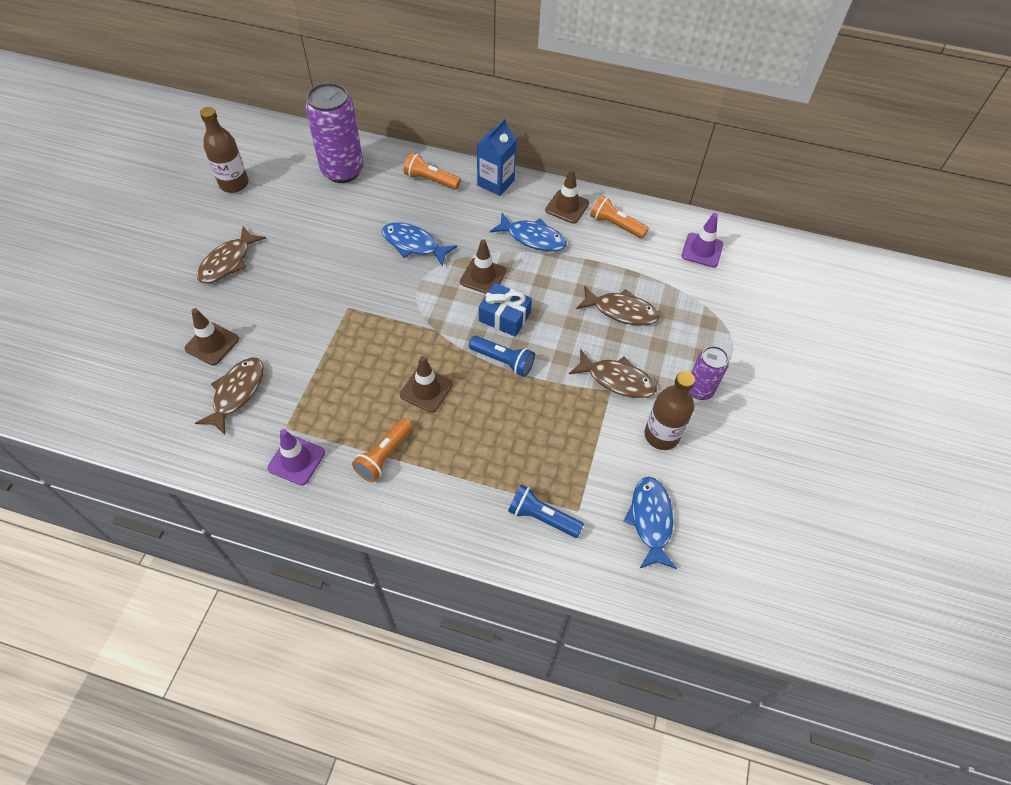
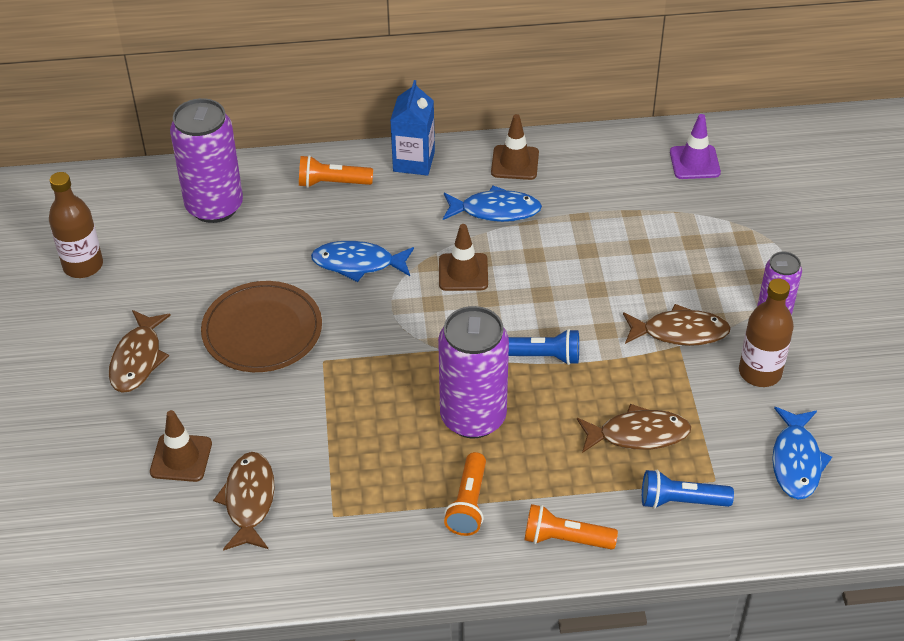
camera: 20 degrees left, 10 degrees down
purple traffic cone [268,429,325,485] -> none
brown traffic cone [400,356,453,413] -> purple can [438,306,509,438]
blue gift [479,283,532,337] -> none
brown fish [576,286,660,326] -> brown fish moved to [577,404,691,453]
orange flashlight [590,195,649,239] -> orange flashlight moved to [524,504,618,550]
blue fish [624,477,677,569] -> blue fish turned 150 degrees counterclockwise [772,407,832,499]
none -> brown plate [201,281,322,372]

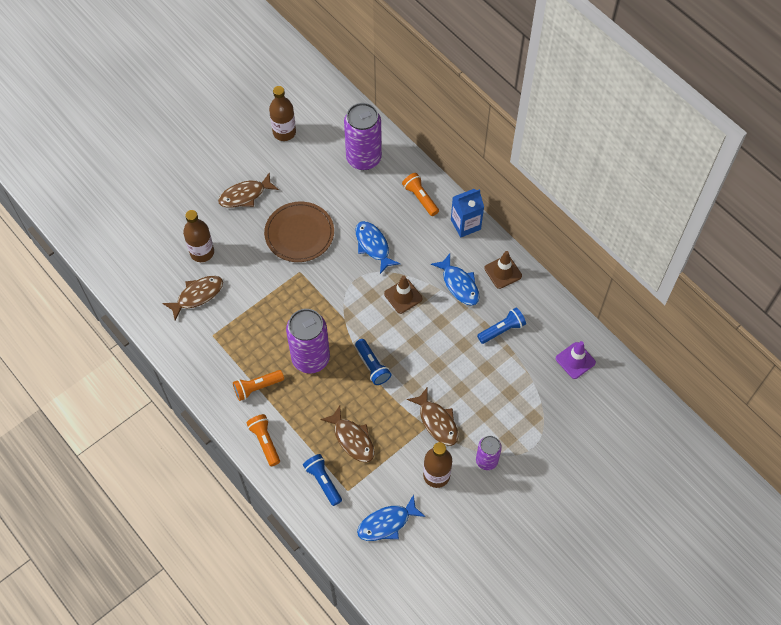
camera: 55 degrees right, 15 degrees up
brown traffic cone [150,410,212,482] -> brown bottle [183,210,214,262]
none -> blue flashlight [477,308,526,344]

